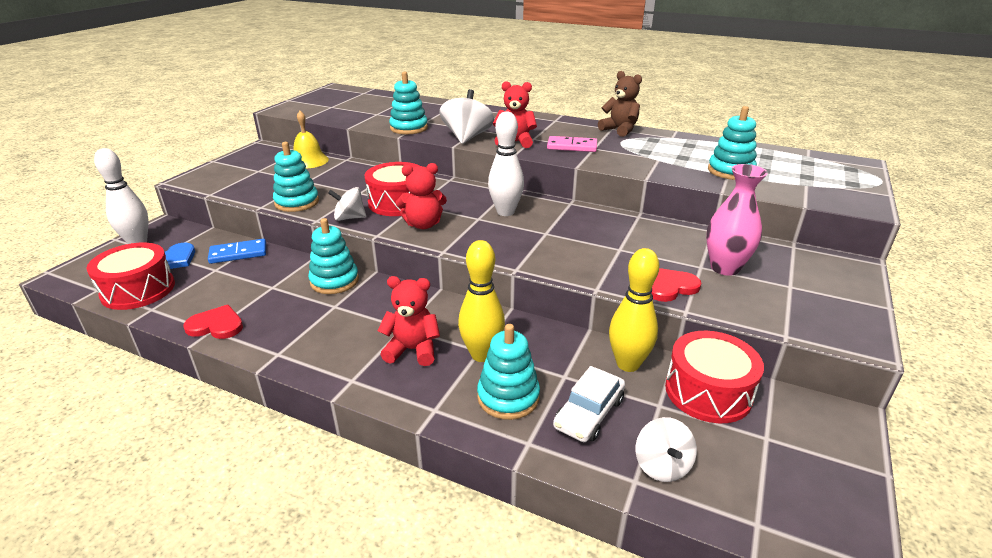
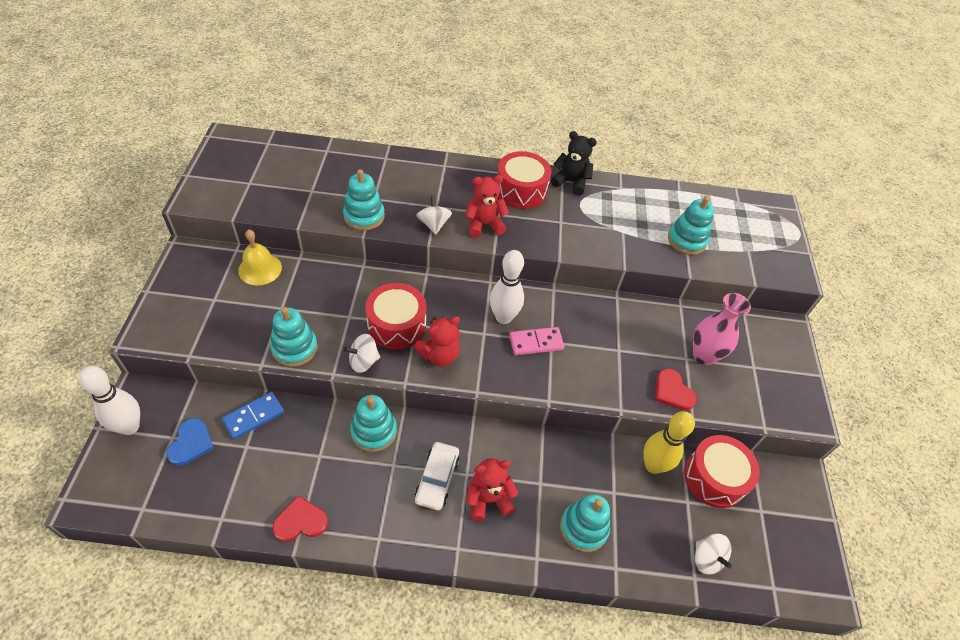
camera: 25 degrees left, 20 degrees up
red drum [86,243,175,310] -> red drum moved to [498,151,551,209]
white spinning top [439,89,494,144] -> white spinning top [416,195,452,235], size x0.63
yellow bowling pin [458,240,505,362] -> none
pink domino [547,136,597,152] -> pink domino moved to [509,327,564,355]
white car [553,366,625,442] -> white car moved to [415,442,460,510]
brown teddy bear [598,71,642,137] -> black teddy bear [551,131,597,196]
red heart [651,268,701,302] -> red heart turned 75 degrees counterclockwise [655,369,697,410]

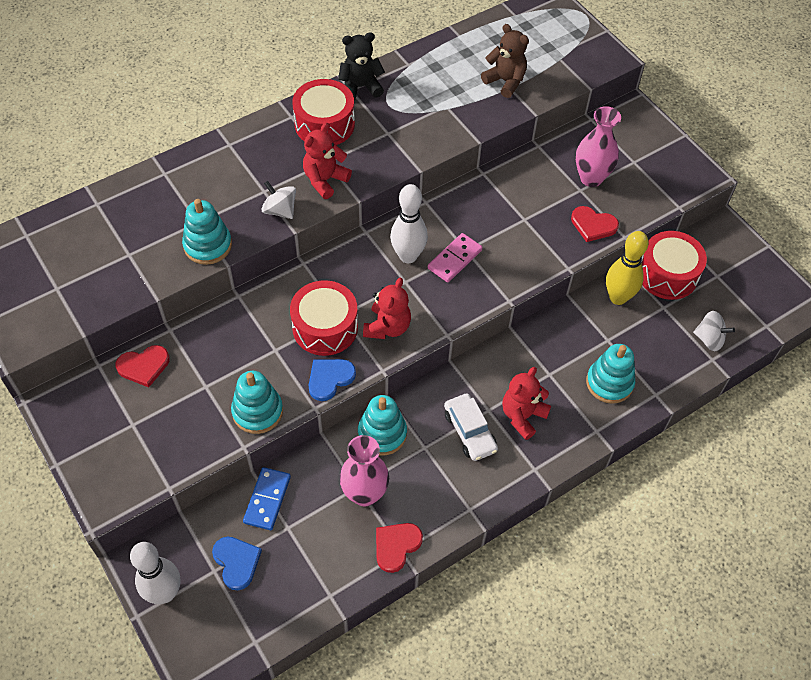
camera: 35 degrees left, 5 degrees up
yellow bell [238,229,282,285] -> red heart [116,345,169,388]
white spinning top [344,334,380,373] -> blue heart [308,359,356,401]
turquoise stacking toy [668,196,714,255] -> brown teddy bear [481,24,529,98]
none -> pink vase [339,435,389,507]

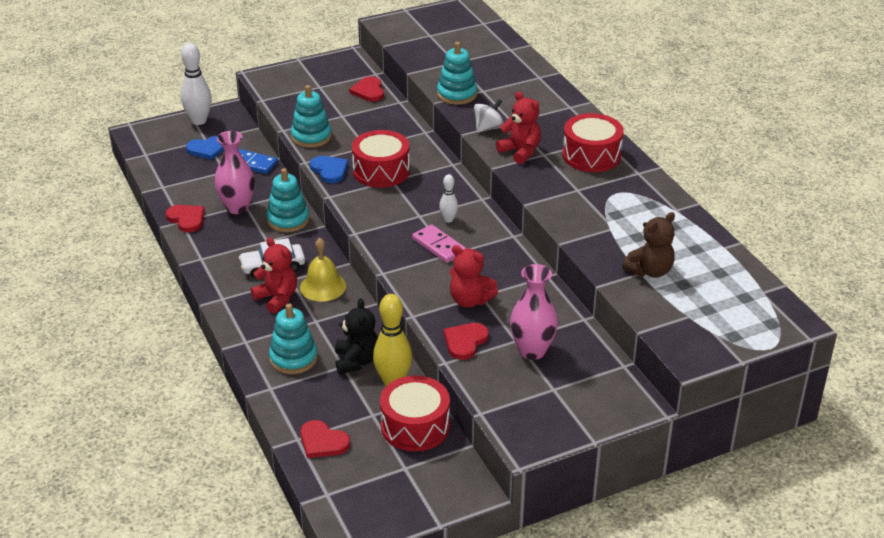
camera: 100 degrees right, 20 degrees down
black teddy bear [338,32,385,100] -> black teddy bear moved to [335,298,378,374]
red teddy bear [363,278,411,339] -> red teddy bear moved to [450,245,498,308]
white bowling pin [390,184,428,263] -> white bowling pin [439,174,458,223], size x0.54
white spinning top [693,311,735,351] -> red heart [300,420,350,458]
none -> yellow bell [300,238,346,302]

